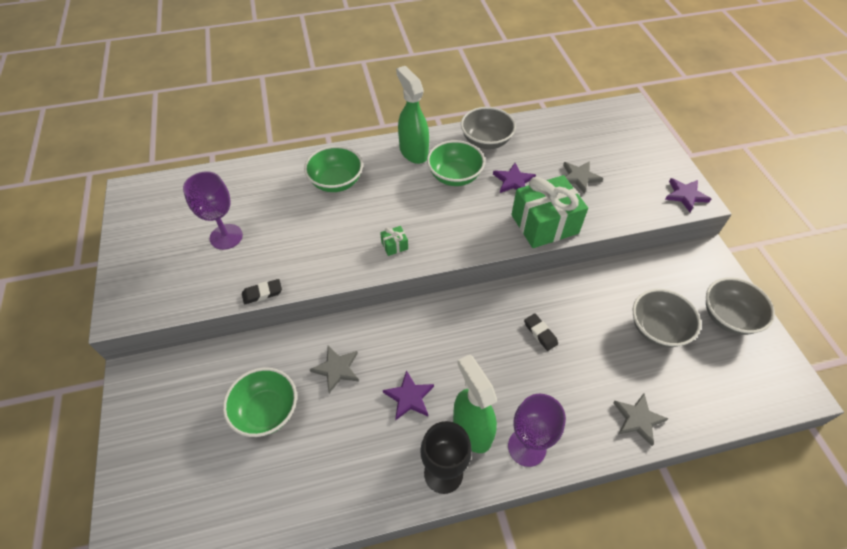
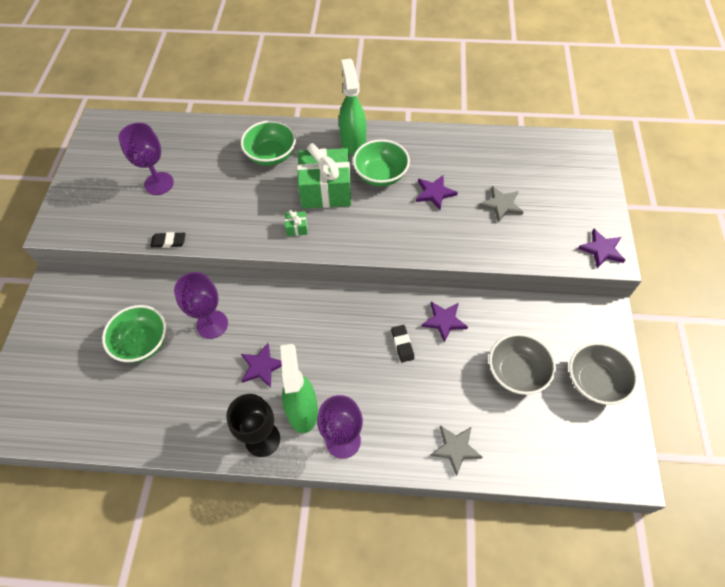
camera: 20 degrees right, 5 degrees up
grey star [310,346,359,393] -> purple goblet [174,272,228,339]
grey bowl [461,107,516,149] -> none
green gift [511,175,588,248] -> green gift moved to [297,143,351,208]
none -> purple star [421,302,468,343]

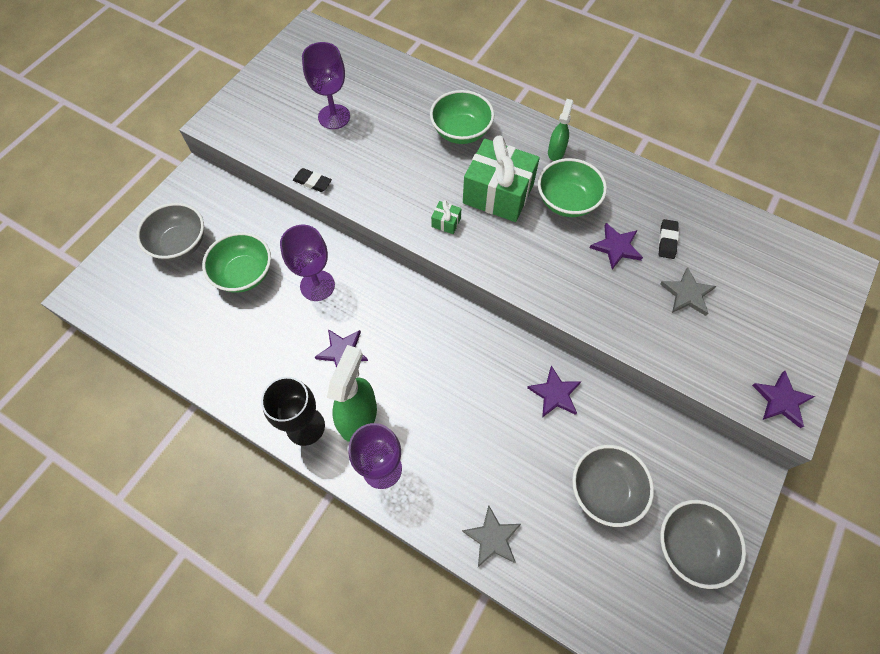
camera: 25 degrees right, 5 degrees up
green spray bottle [339,59,366,155] -> green spray bottle [548,99,573,161], size x0.57
black eraser [391,325,415,362] -> black eraser moved to [659,219,679,259]
none -> grey bowl [136,203,204,261]

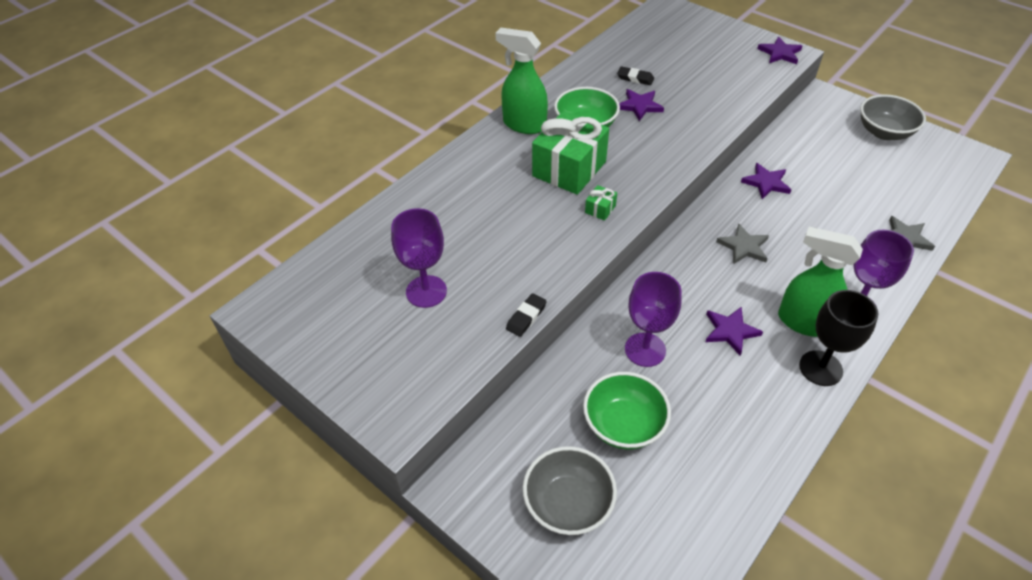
camera: 80 degrees left, 15 degrees down
green bowl [430,90,494,144] -> none
green spray bottle [548,99,573,161] -> green spray bottle [495,28,548,134], size x1.76
grey bowl [572,445,654,527] -> none
grey star [660,267,716,316] -> grey star moved to [716,223,769,264]

